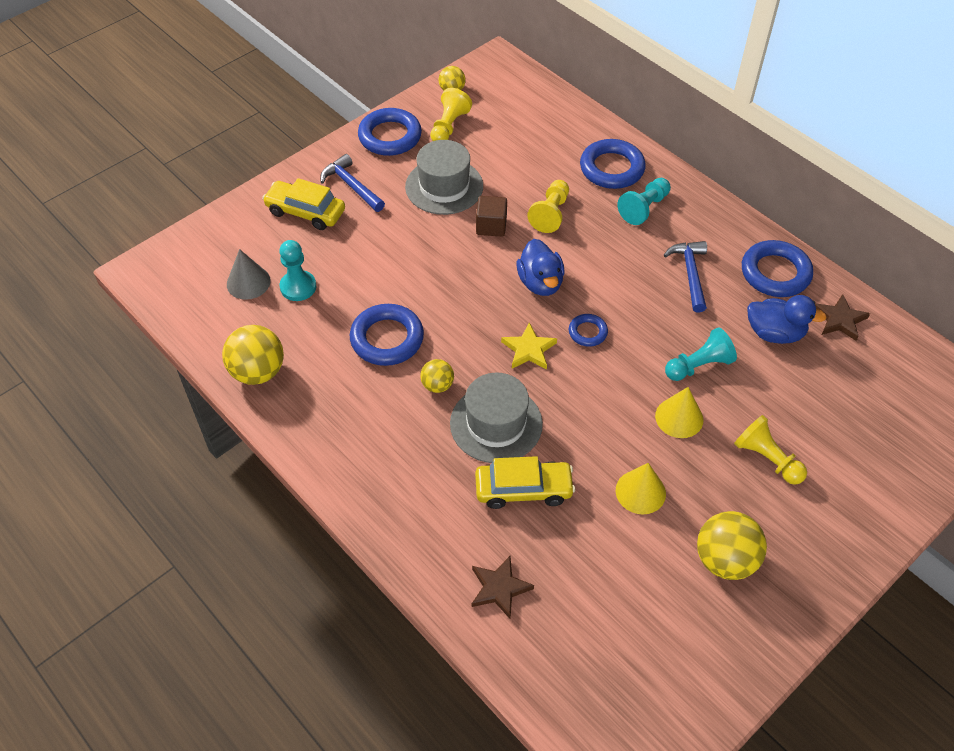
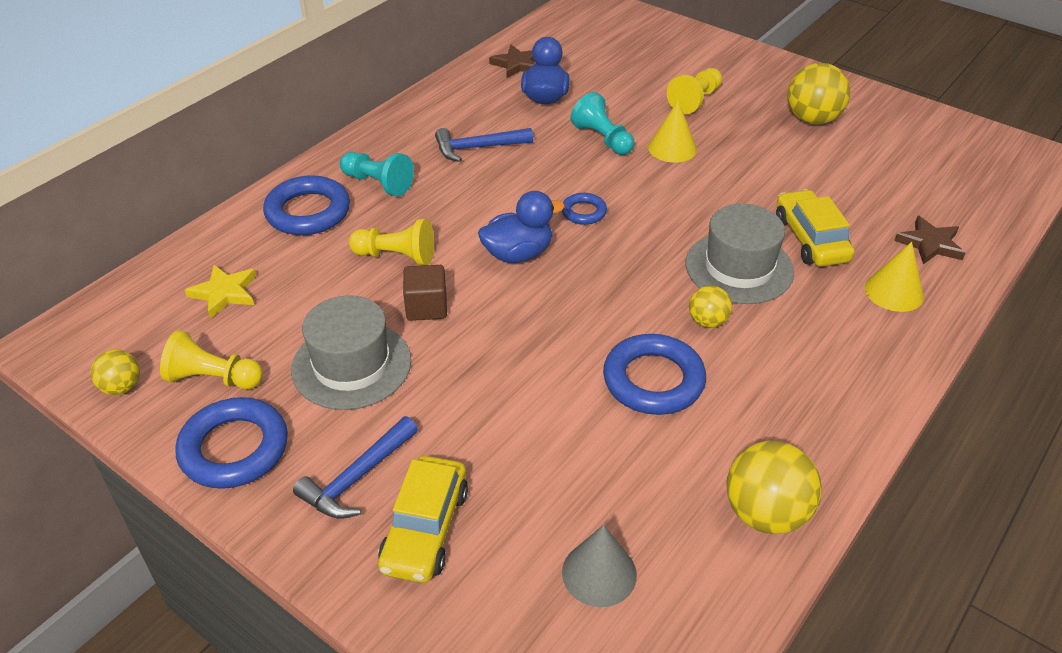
camera: 100 degrees left, 10 degrees down
turquoise pawn [279,240,316,301] -> none
yellow star [501,322,557,369] -> yellow star moved to [185,265,256,319]
yellow cone [616,463,666,514] -> yellow cone moved to [865,242,924,312]
blue ring [742,240,813,297] -> none

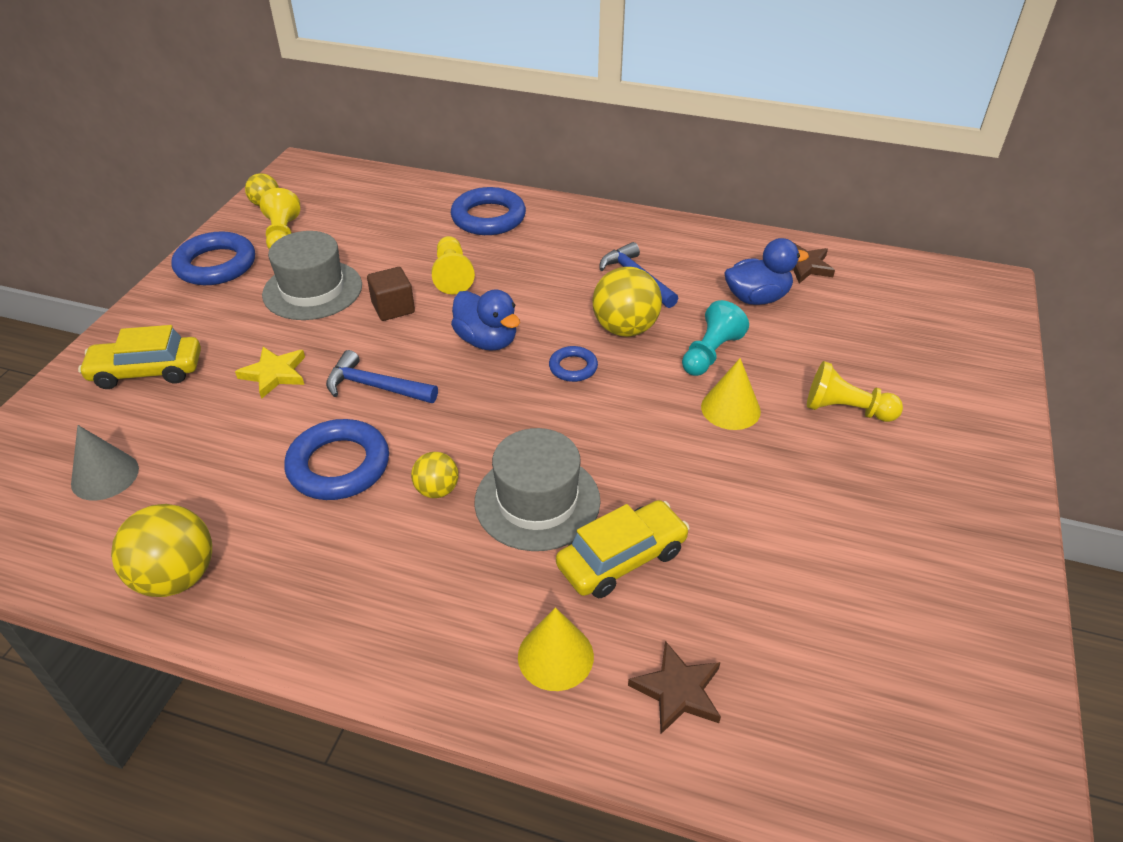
camera: 70 degrees right, 0 degrees up
yellow star [185,265,256,319] -> yellow star moved to [235,347,305,399]
blue hammer [293,416,418,519] -> blue hammer moved to [326,350,438,403]
turquoise pawn [340,152,414,197] -> none
yellow ball [788,63,850,125] -> yellow ball moved to [592,267,662,337]

